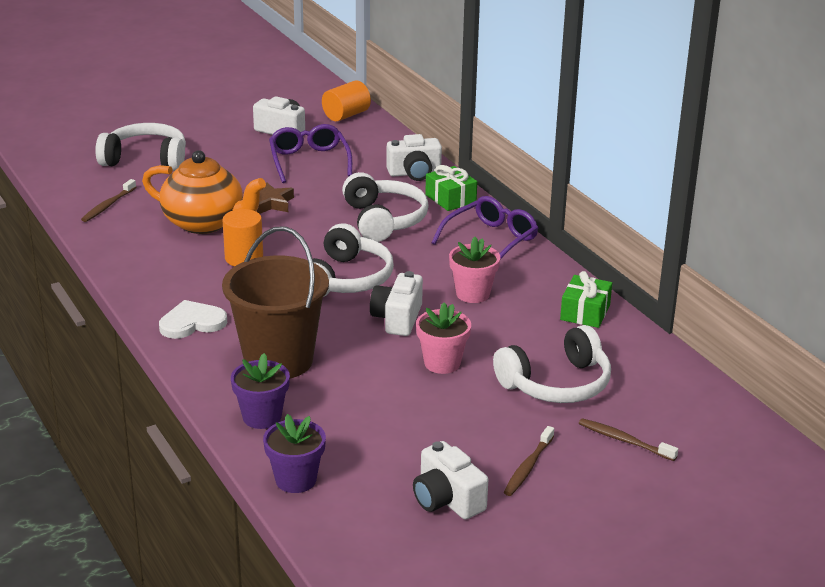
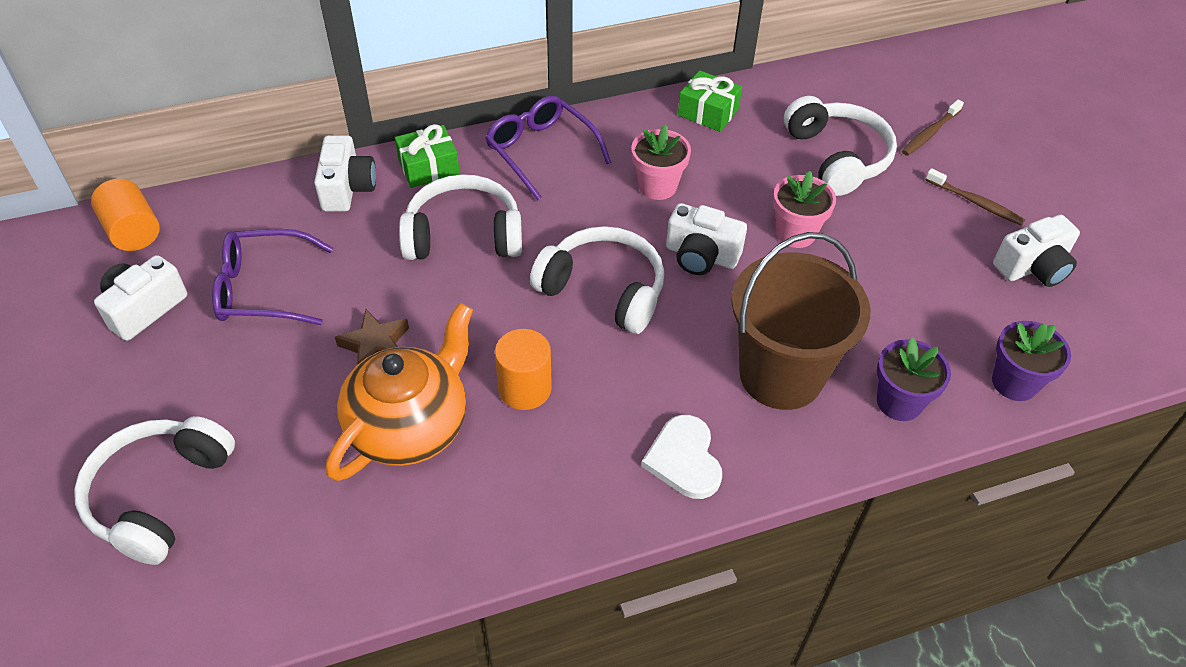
camera: 80 degrees left, 20 degrees up
brown toothbrush [81,179,136,222] -> none

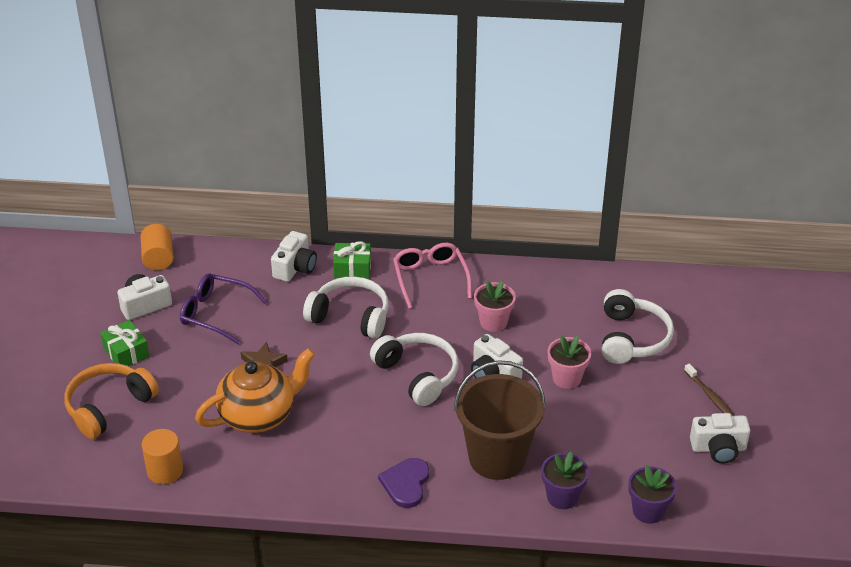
camera: 25 degrees right, 10 degrees down
white headphones [74,416,235,565] -> orange headphones [64,363,159,439]
purple glasses [485,96,611,201] -> pink glasses [393,243,472,309]
orange cylinder [495,329,552,410] -> orange cylinder moved to [142,429,183,484]
white heart [641,415,722,499] -> purple heart [378,458,429,508]
green gift [678,70,742,132] -> green gift moved to [101,320,149,366]
brown toothbrush [902,100,964,156] -> none

